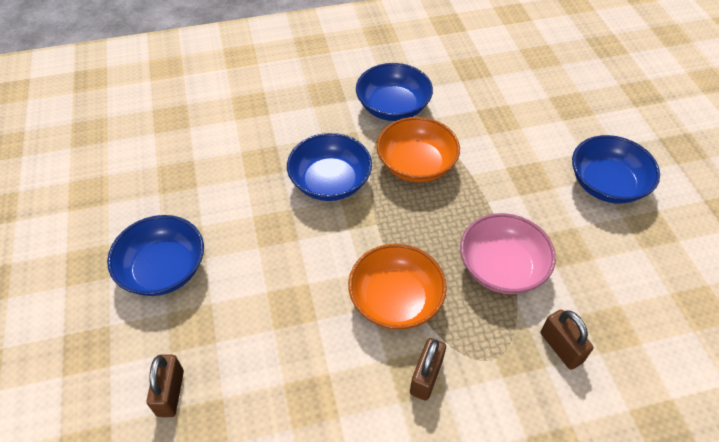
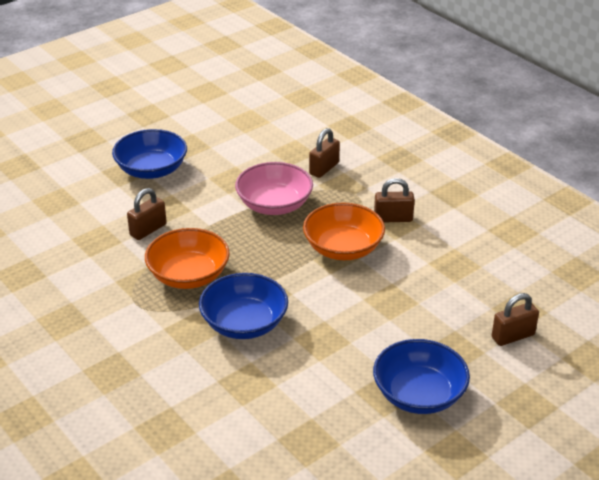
camera: 115 degrees left, 15 degrees down
blue bowl [356,63,433,121] -> none
none -> brown padlock [127,188,167,240]

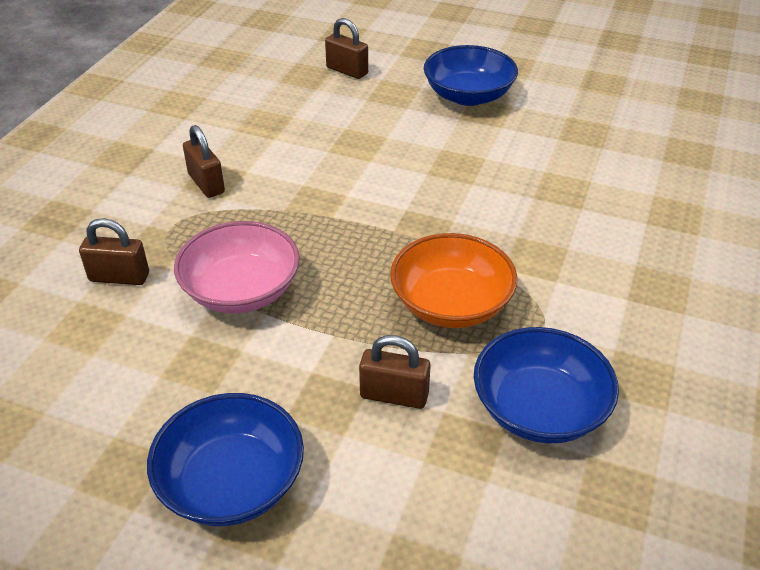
camera: 120 degrees left, 5 degrees up
blue bowl [199,273,288,339] -> blue bowl moved to [474,327,619,443]
orange bowl [303,202,385,260] -> none

